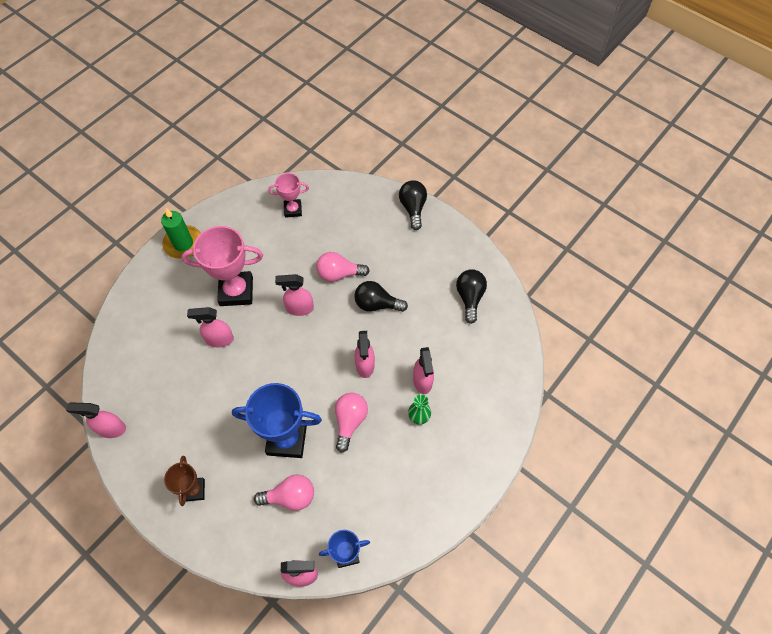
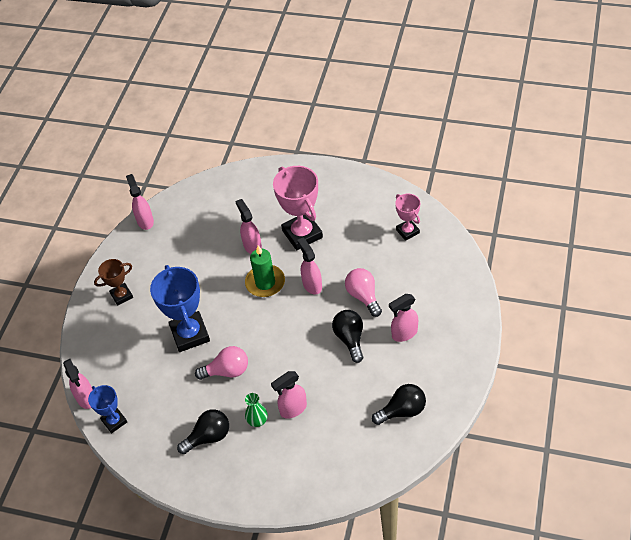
camera: 70 degrees right, 10 degrees down
green candle [161,208,201,259] -> green candle moved to [245,245,285,297]
pink light bulb [254,474,314,511] -> none
pink spray bottle [355,331,375,378] -> pink spray bottle moved to [389,294,418,342]
black light bulb [399,180,427,230] -> black light bulb moved to [177,409,229,454]

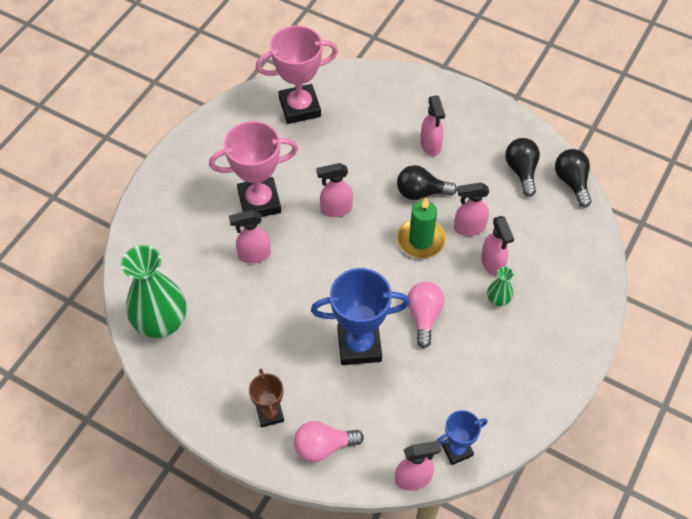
camera: 80 degrees left, 5 degrees up
pink spray bottle [126,174,154,230] -> pink spray bottle moved to [454,183,489,236]
black light bulb [177,409,229,454] -> black light bulb moved to [555,149,592,207]
green candle [245,245,285,297] -> green candle moved to [397,198,446,258]
pink light bulb [345,268,382,317] -> pink light bulb moved to [294,421,364,462]
pink trophy [395,194,420,241] -> pink trophy [256,25,338,124], size x1.78
none -> green vase [121,245,186,338]

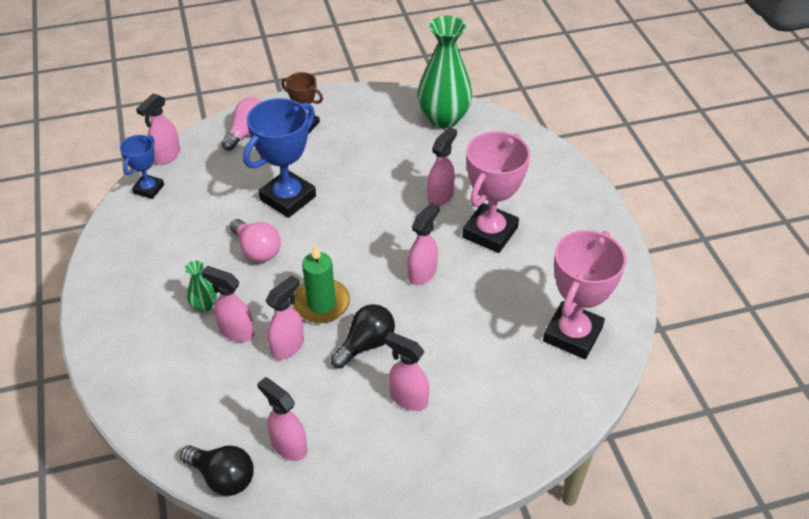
camera: 135 degrees right, 10 degrees down
black light bulb [505,138,540,197] -> pink spray bottle [257,377,307,461]

